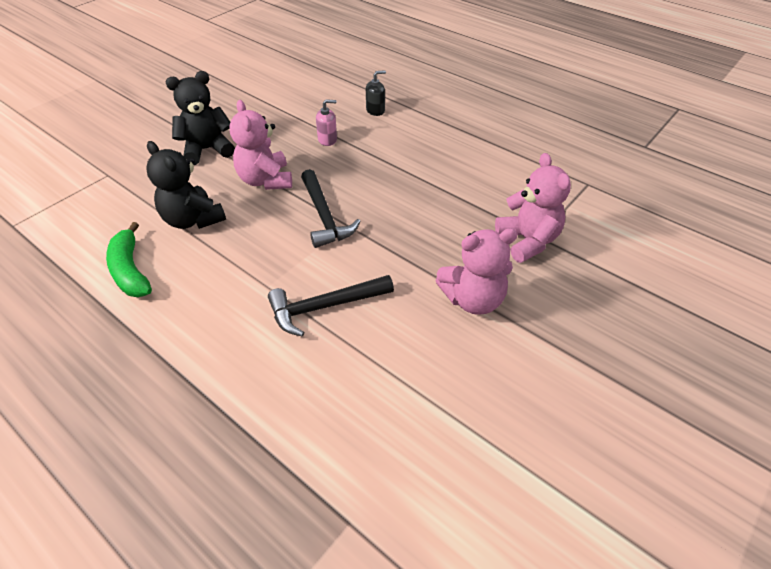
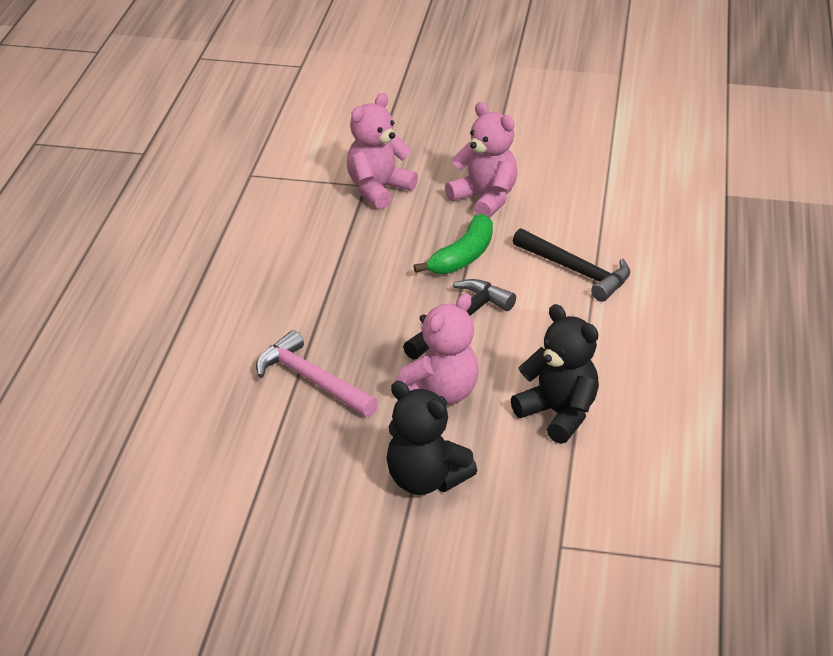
camera: 120 degrees left, 10 degrees down
green banana [106,222,152,297] -> green banana moved to [413,214,493,274]
black teddy bear [146,141,226,229] -> black teddy bear turned 60 degrees counterclockwise [511,304,599,444]
pink soap dispenser [316,99,337,146] -> pink hammer [256,330,378,417]
black soap dispenser [366,70,386,116] -> none

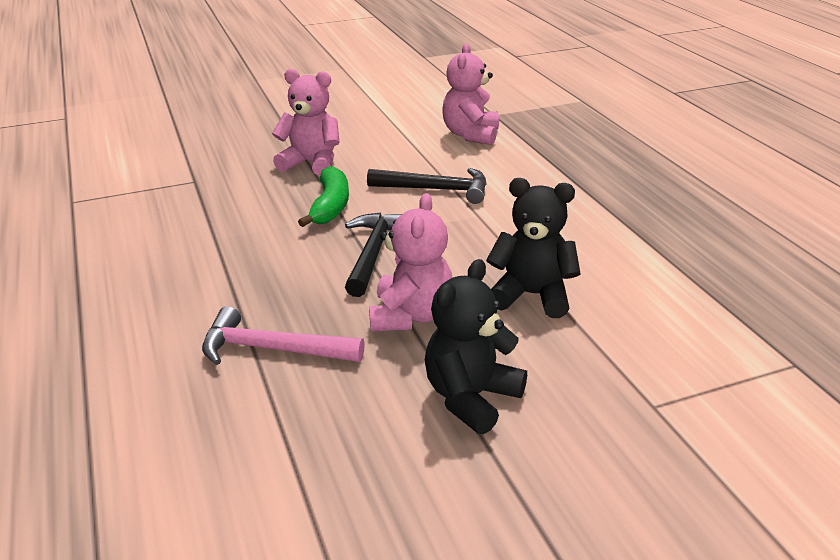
camera: 30 degrees left, 5 degrees down
pink teddy bear [347,93,418,209] -> pink teddy bear moved to [442,43,499,145]
black teddy bear [386,381,477,495] -> black teddy bear turned 120 degrees clockwise [425,259,527,434]

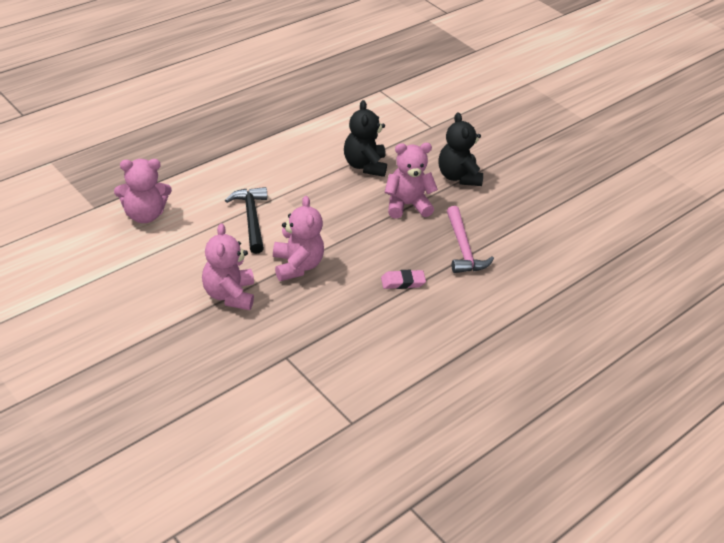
camera: 115 degrees left, 10 degrees up
green banana [298,166,349,227] -> pink teddy bear [273,196,324,281]
black hammer [345,213,402,297] -> none
black teddy bear [425,259,527,434] -> black teddy bear turned 60 degrees clockwise [438,112,483,186]
none -> pink eraser [381,270,426,289]

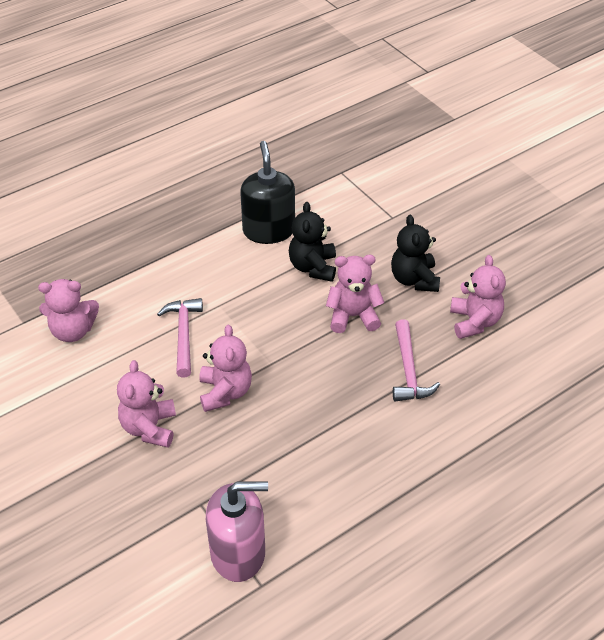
camera: 10 degrees right, 5 degrees up
black hammer [225,187,267,254] -> pink hammer [157,298,203,378]
pink eraser [381,270,426,289] -> none
none -> pink soap dispenser [206,482,268,582]
none -> black soap dispenser [240,141,295,244]
none -> pink teddy bear [450,255,506,339]

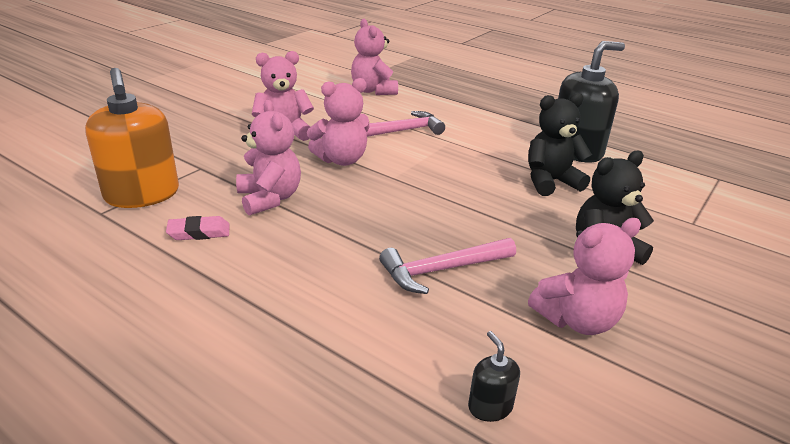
camera: 70 degrees right, 15 degrees down
pink soap dispenser [206,482,268,582] -> orange soap dispenser [85,68,179,208]
pink teddy bear [326,255,385,333] -> pink teddy bear moved to [236,100,301,215]
none -> pink eraser [166,216,230,240]
none -> black soap dispenser [468,331,520,422]

